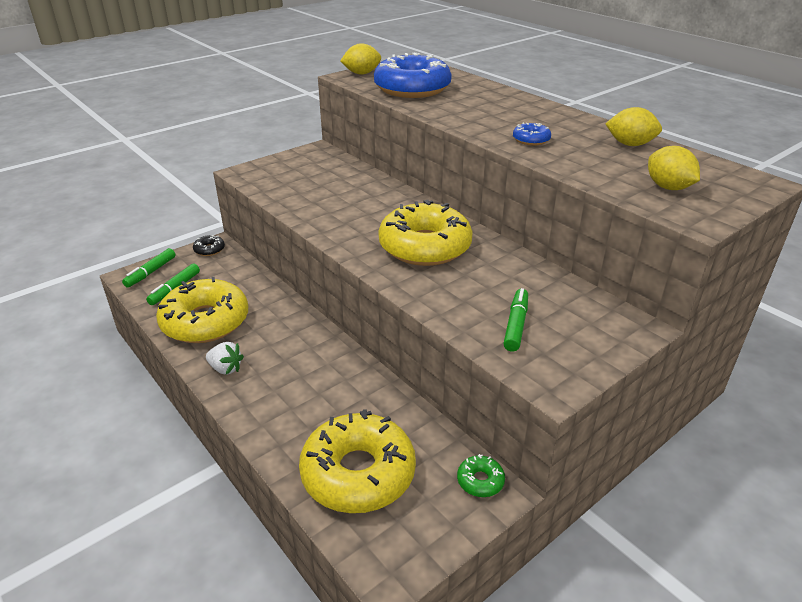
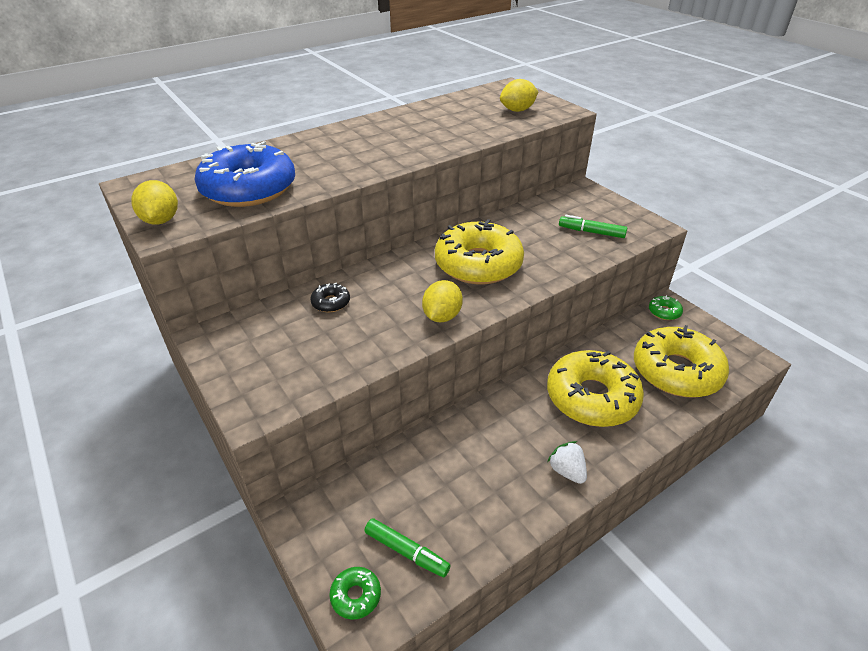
camera: 85 degrees left, 5 degrees up
green marker [122,248,176,287] -> green donut [329,567,381,619]
yellow donut [156,277,248,343] -> yellow donut moved to [547,350,644,427]
black donut [193,235,225,256] -> black donut moved to [310,283,350,312]
white strawberry [206,342,244,375] -> white strawberry turned 60 degrees counterclockwise [547,441,587,484]
blue donut [513,122,551,146] -> none
yellow lemon [605,107,662,146] -> yellow lemon moved to [422,280,463,322]

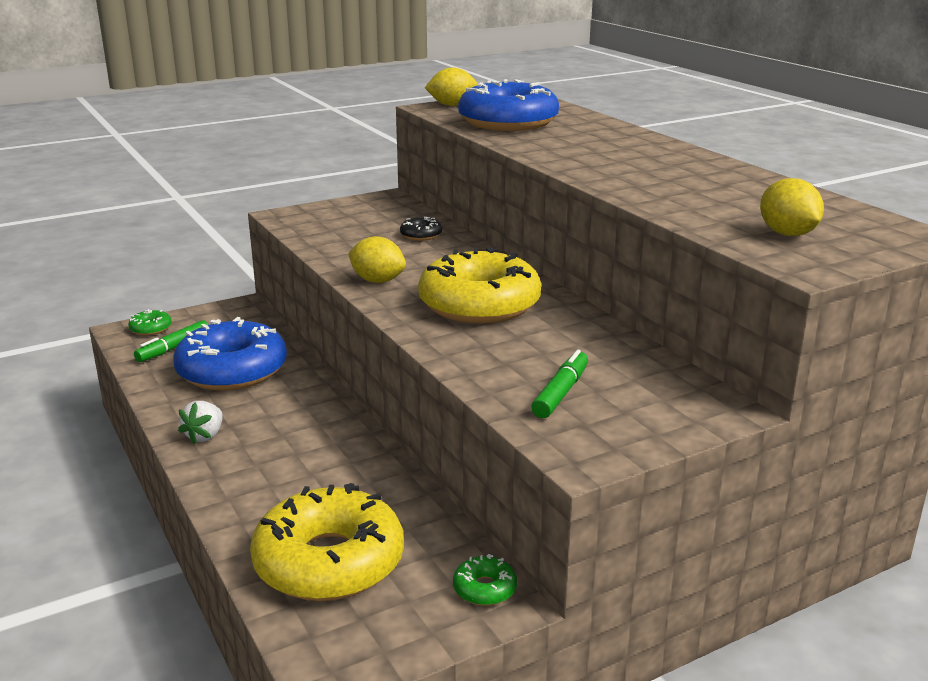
camera: 95 degrees right, 15 degrees down
yellow donut [547,350,644,427] -> none
white strawberry [547,441,587,484] -> white strawberry turned 135 degrees clockwise [178,401,223,445]
none -> blue donut [173,317,287,391]

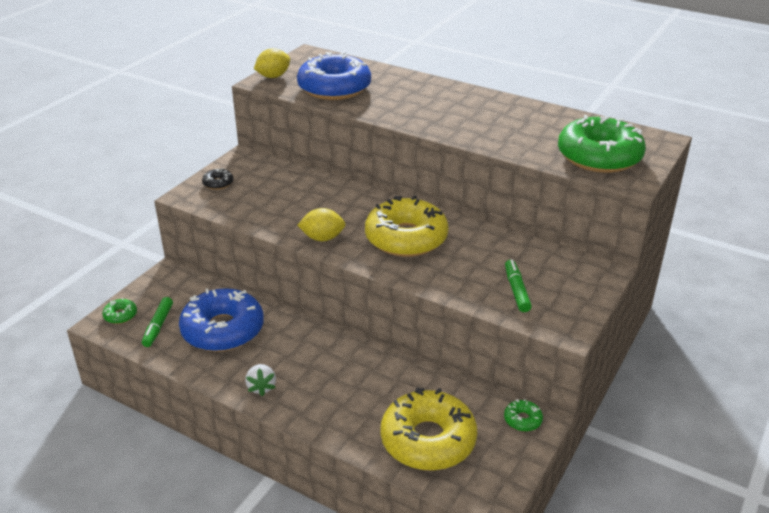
camera: 30 degrees left, 10 degrees up
black donut [400,217,442,241] -> black donut moved to [202,168,234,190]
yellow lemon [760,178,824,236] -> green donut [558,115,646,173]

